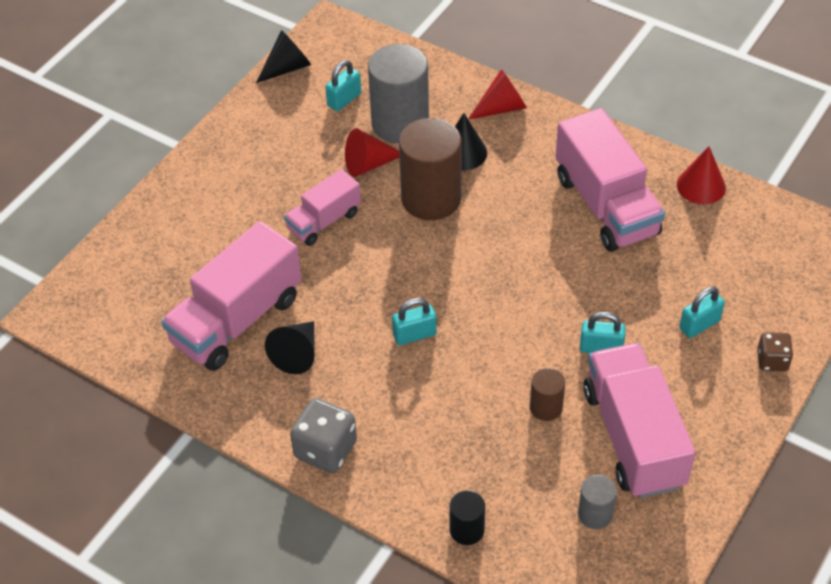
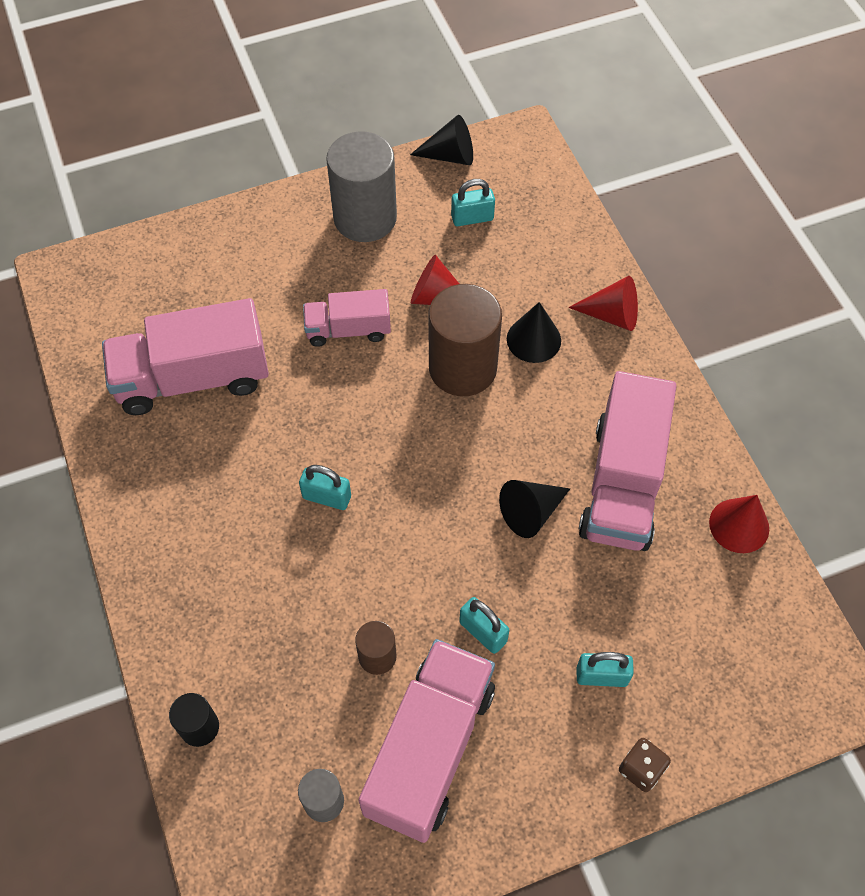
camera: 35 degrees right, 10 degrees up
black cone [265,321,315,374] -> black cone moved to [499,480,570,538]
grey dice [290,398,357,473] -> none
grey cylinder [368,44,429,143] -> grey cylinder moved to [326,131,397,242]

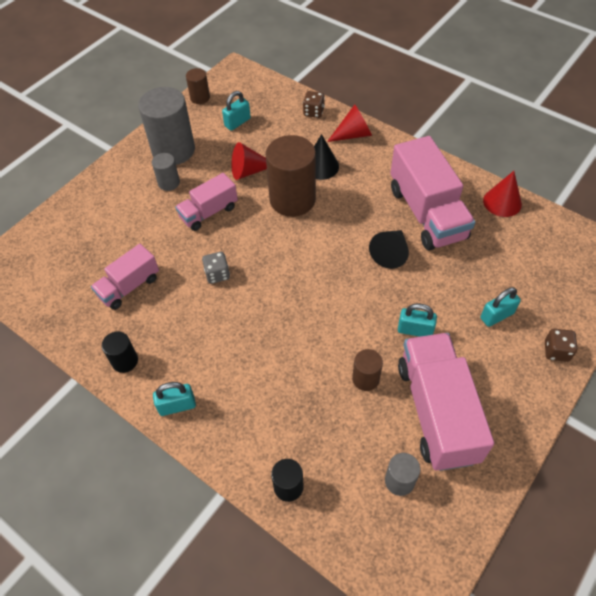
camera: 30 degrees left, 5 degrees down
pink truck [102,298,269,415] -> pink truck [91,244,159,310], size x0.57
turquoise padlock [299,465,351,510] -> turquoise padlock moved to [153,382,196,416]
black cone [410,115,473,165] -> brown cylinder [186,68,210,104]
none -> black cylinder [102,332,138,373]
none -> grey cylinder [152,153,180,191]
none -> grey dice [202,252,230,284]
none -> brown dice [303,91,325,118]

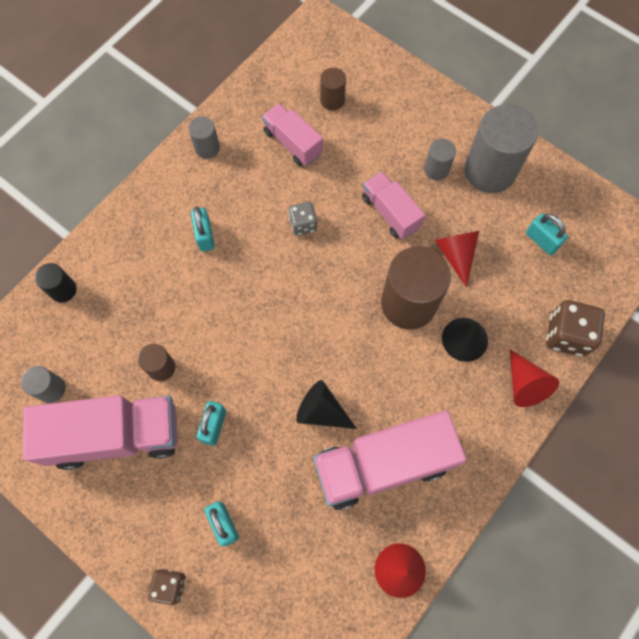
camera: 90 degrees right, 15 degrees up
black cylinder [102,332,138,373] -> grey cylinder [188,116,220,159]
turquoise padlock [153,382,196,416] -> turquoise padlock moved to [191,207,215,252]
brown cylinder [186,68,210,104] -> brown cylinder moved to [320,68,346,110]
brown dice [303,91,325,118] -> brown dice [546,300,605,357], size x1.64

